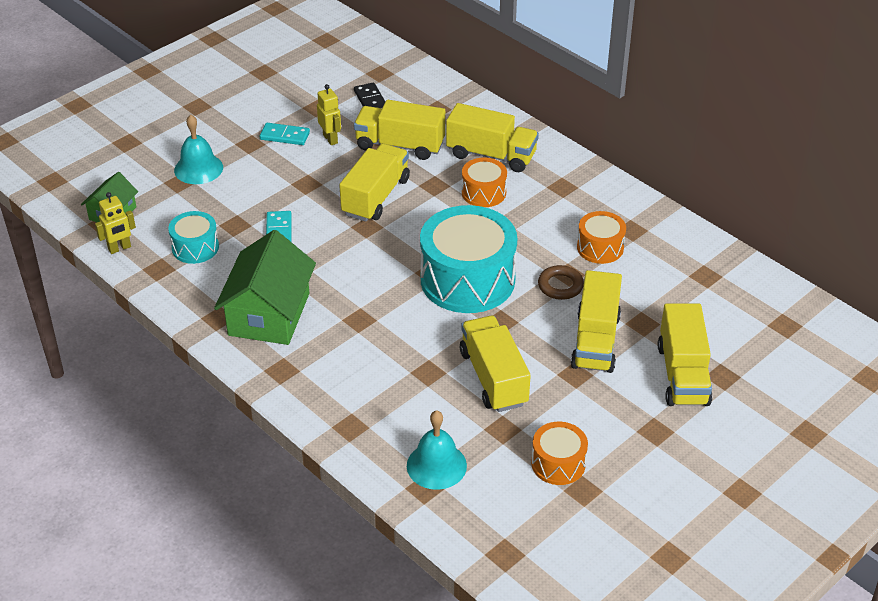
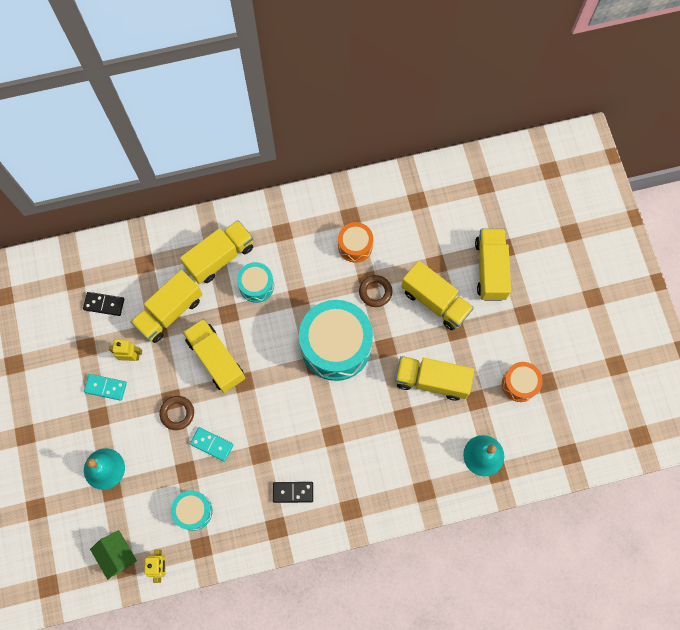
camera: 60 degrees left, 30 degrees up
green house [214,230,316,345] -> black domino [273,482,313,503]
turquoise domino [260,123,310,145] -> turquoise domino turned 60 degrees clockwise [84,374,127,401]
orange drum [462,158,507,207] -> turquoise drum [237,262,274,303]
yellow truck [658,303,712,406] -> yellow truck turned 120 degrees counterclockwise [475,229,511,301]
none -> brown ring [159,396,194,430]

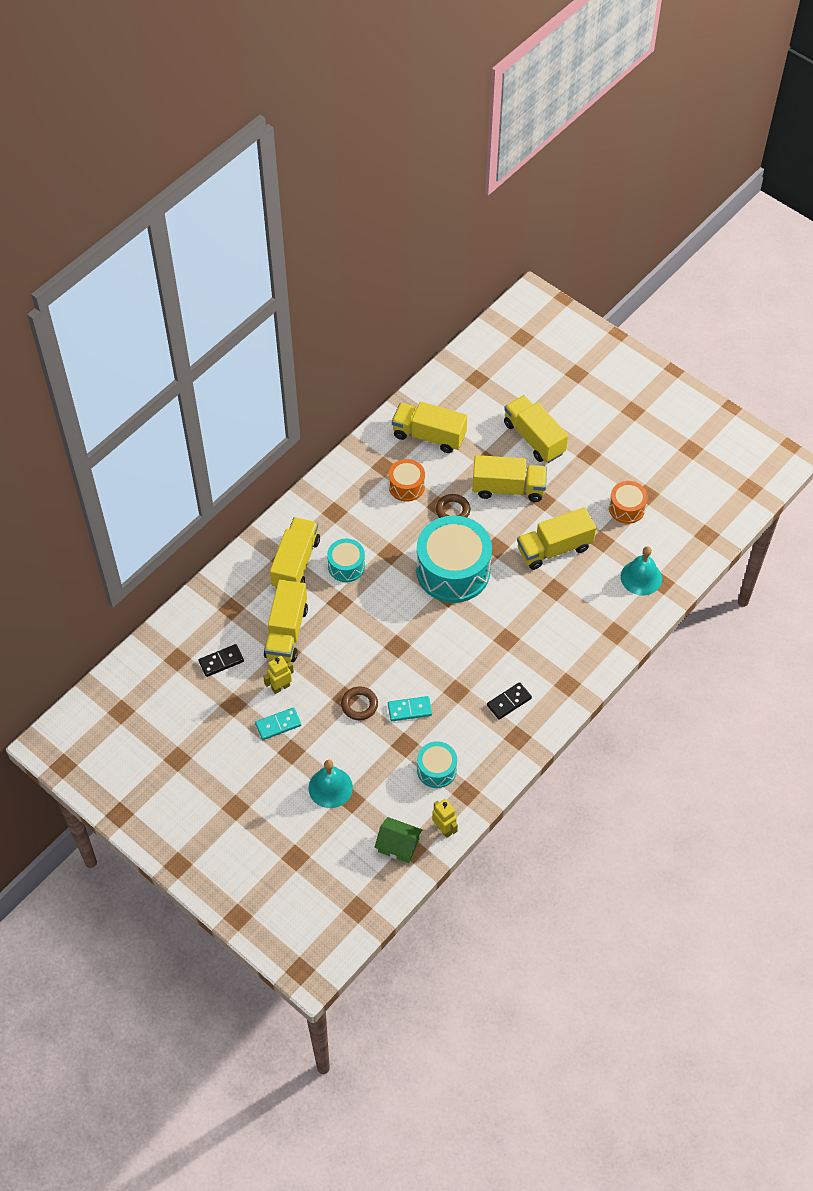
camera: 35 degrees left, 15 degrees down
yellow truck [183,318,245,393] -> yellow truck moved to [392,402,467,453]

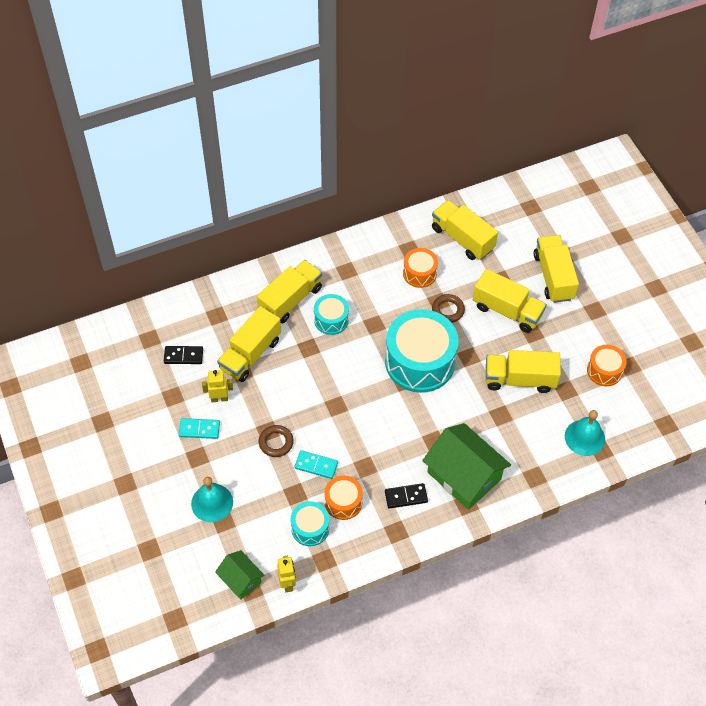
camera: 25 degrees right, 0 degrees up
none -> orange drum [324,476,363,520]
none -> green house [422,423,511,510]

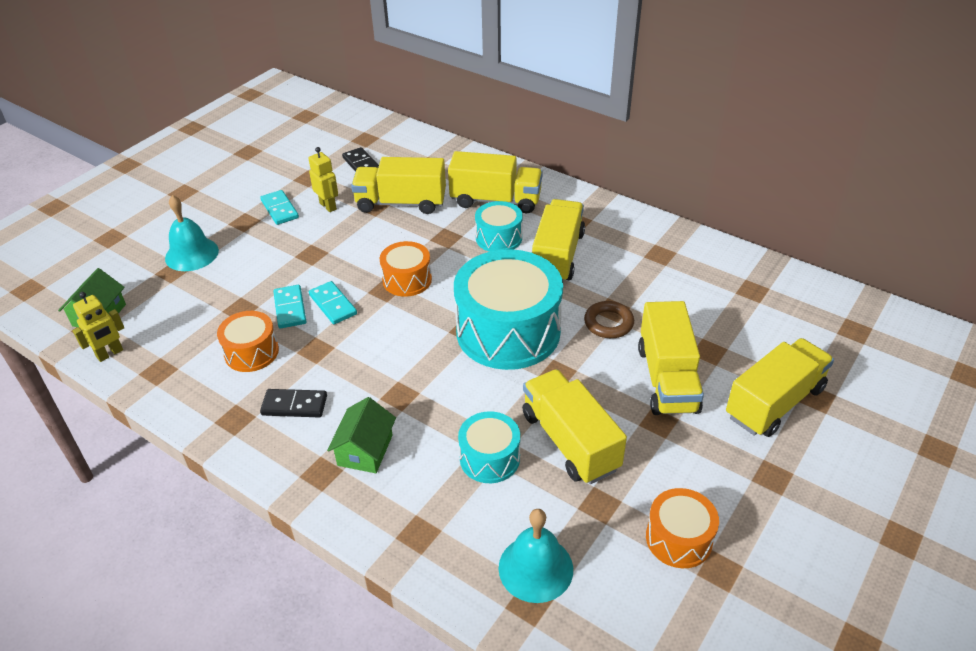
camera: 60 degrees right, 15 degrees down
brown ring [259,425,294,457] -> none
turquoise drum [291,501,329,546] -> turquoise drum moved to [458,411,520,483]
black domino [385,483,428,509] -> black domino turned 45 degrees counterclockwise [260,389,327,418]
orange drum [403,248,438,288] -> orange drum moved to [380,241,432,297]
green house [422,423,511,510] -> green house [327,397,396,473], size x0.54
yellow truck [432,200,498,260] -> yellow truck moved to [532,199,585,280]
none -> turquoise domino [309,281,357,324]

